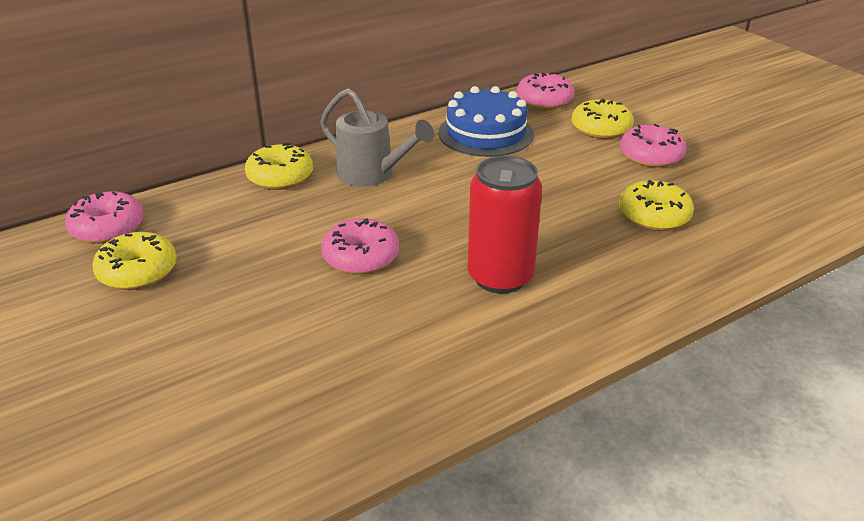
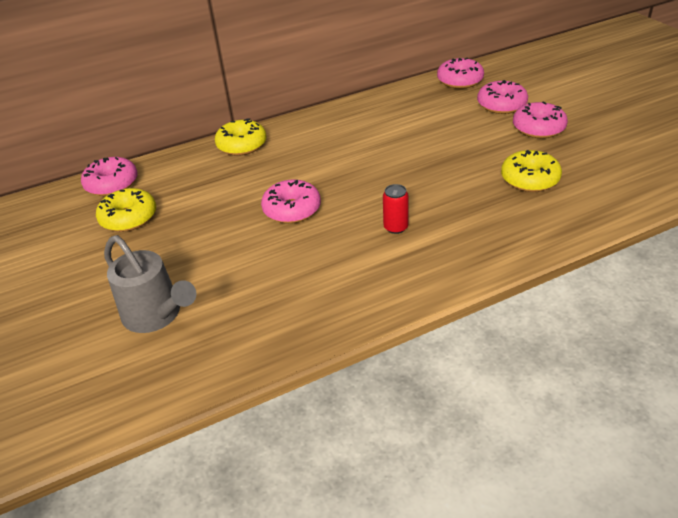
camera: 10 degrees right, 5 degrees up
grey watering can [320,88,434,187] -> grey watering can moved to [104,235,196,333]
blue cake [438,86,534,157] -> none
red can [468,156,542,294] -> red can [383,184,409,234], size x0.48
yellow donut [572,99,634,139] -> pink donut [477,80,528,114]

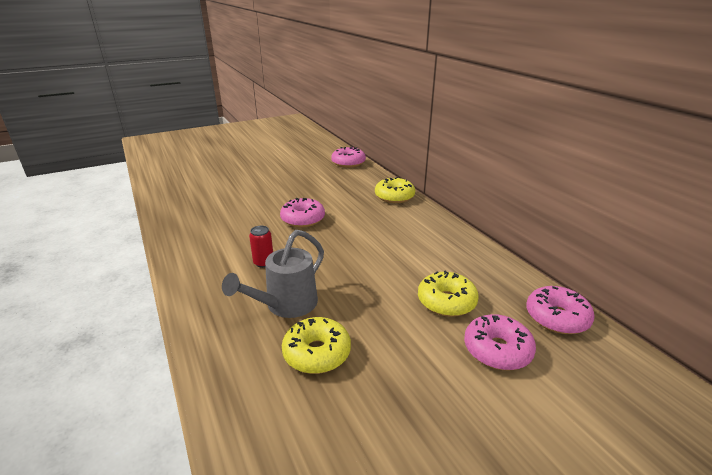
camera: 85 degrees right, 10 degrees down
yellow donut [96,188,156,232] -> yellow donut moved to [418,271,479,317]
grey watering can [104,235,196,333] -> grey watering can moved to [222,230,324,318]
pink donut [513,102,568,138] -> none

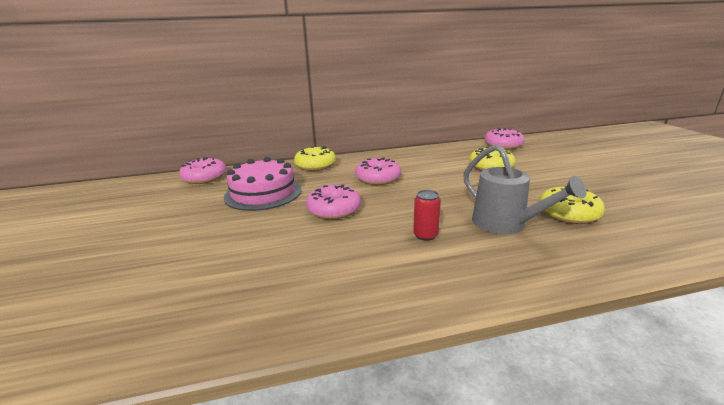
camera: 75 degrees left, 5 degrees down
pink donut [464,314,536,370] -> pink donut moved to [355,157,401,185]
none -> pink cake [223,157,302,211]

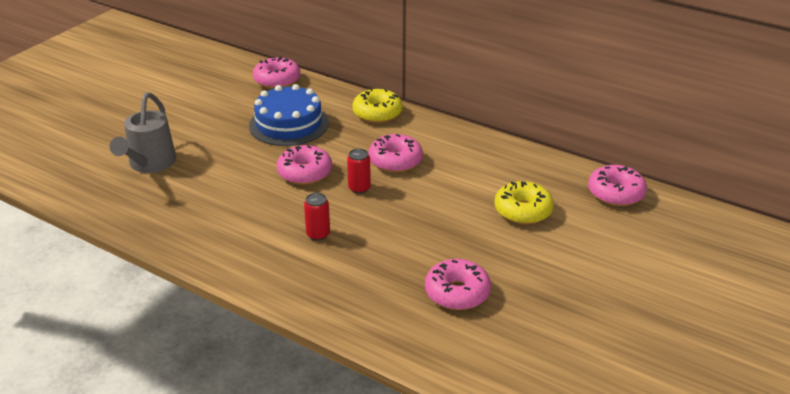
camera: 45 degrees right, 10 degrees up
pink cake [223,157,302,211] -> blue cake [249,84,329,146]
grey watering can [463,144,587,234] -> grey watering can moved to [110,92,176,173]
yellow donut [539,186,605,224] -> pink donut [425,259,491,310]
none -> red can [347,149,371,194]

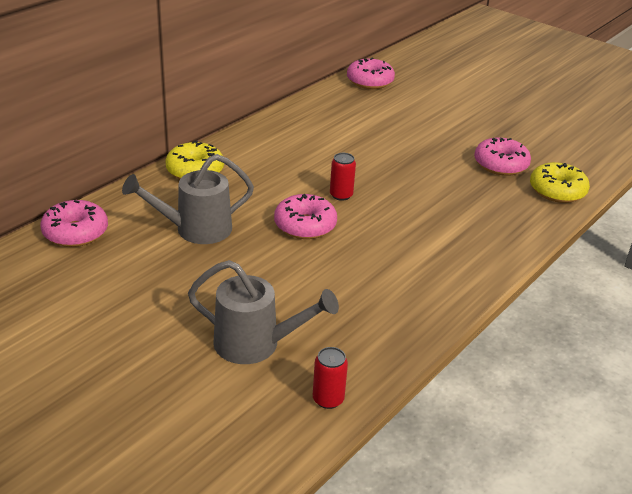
camera: 85 degrees left, 0 degrees up
blue cake [249,84,329,146] -> grey watering can [122,154,254,244]
red can [304,193,330,241] -> red can moved to [313,347,348,409]
pink donut [369,134,423,173] -> none
yellow donut [495,181,554,225] -> yellow donut moved to [530,162,590,203]

